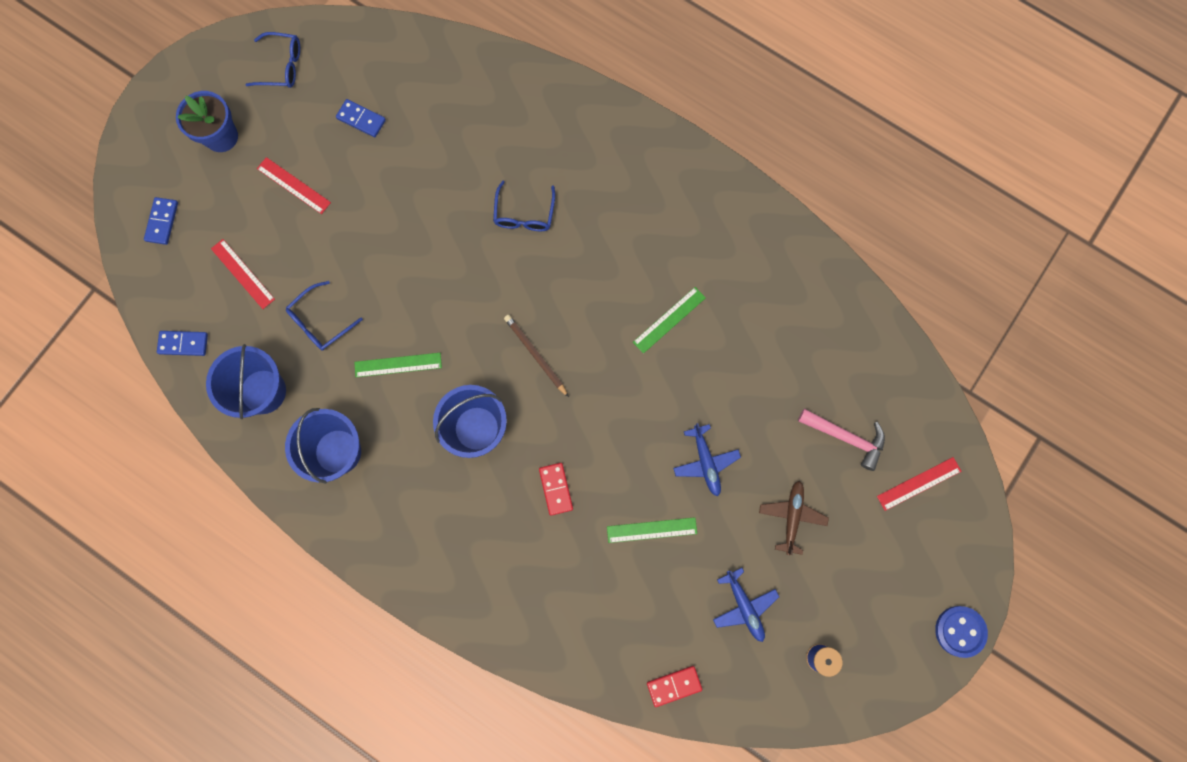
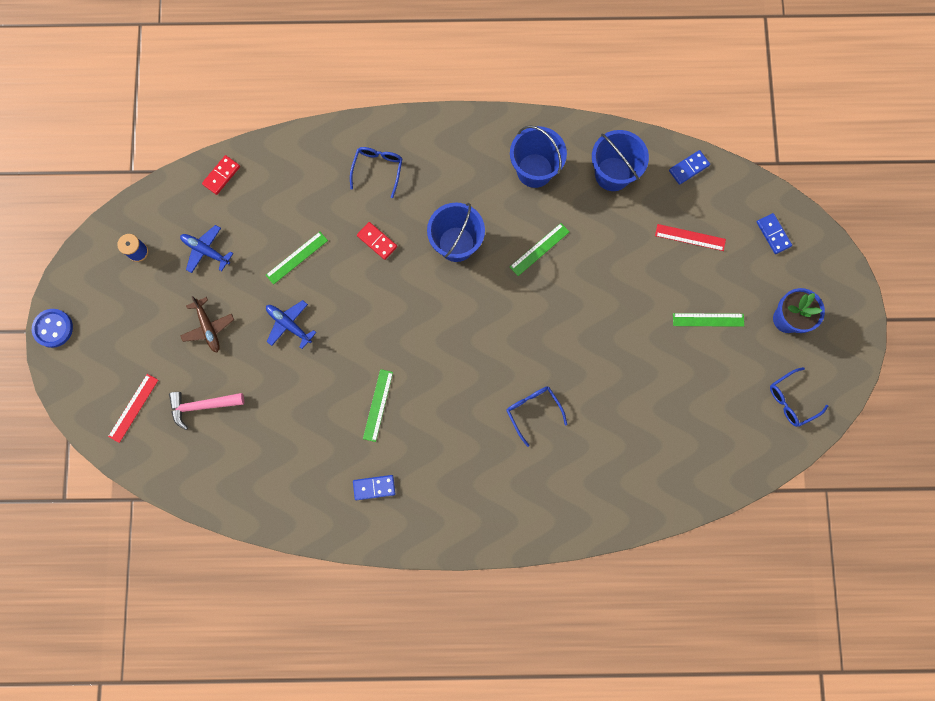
camera: 145 degrees right, 0 degrees up
red ruler [257,157,331,214] -> green ruler [673,313,744,327]
blue glasses [286,281,363,351] -> blue glasses moved to [350,147,403,198]
blue domino [336,99,386,138] -> blue domino moved to [353,475,395,500]
brown pencil [504,315,569,397] -> none

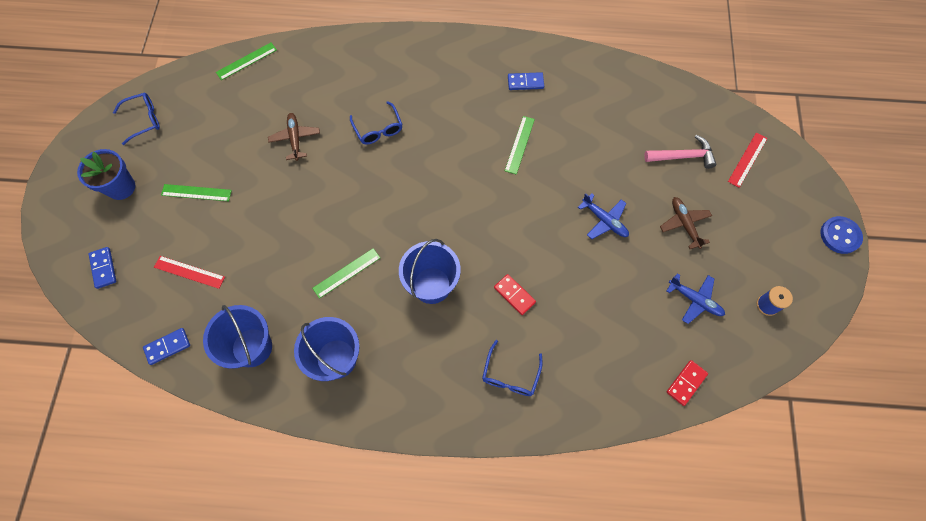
camera: 175 degrees left, 10 degrees down
green ruler [266,232,328,285] -> green ruler moved to [216,43,277,80]
none -> brown plane [268,113,320,161]

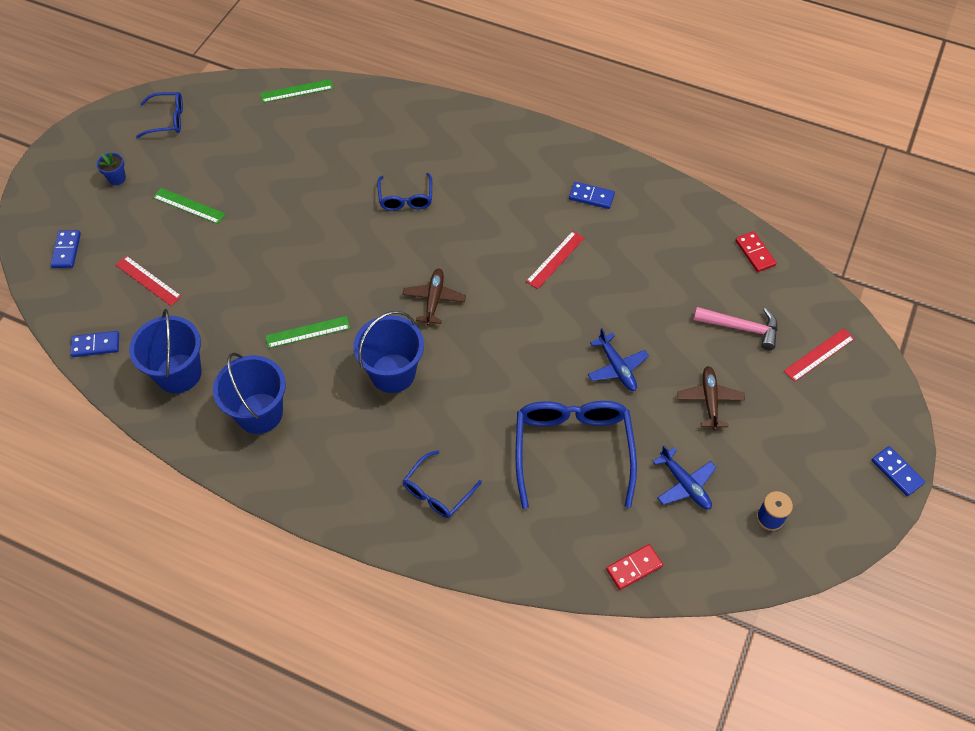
camera: 20 degrees right, 10 degrees down
blue flower pot [77,149,135,200] -> blue flower pot [97,152,126,185], size x0.56
brown plane [268,113,320,161] -> brown plane moved to [402,269,466,326]
red domino [494,274,536,315] -> red domino moved to [735,231,776,272]
green ruler [505,116,535,175] -> red ruler [526,231,584,289]
blue button [821,216,863,254] -> blue domino [871,446,925,496]
none -> blue glasses [516,401,637,509]

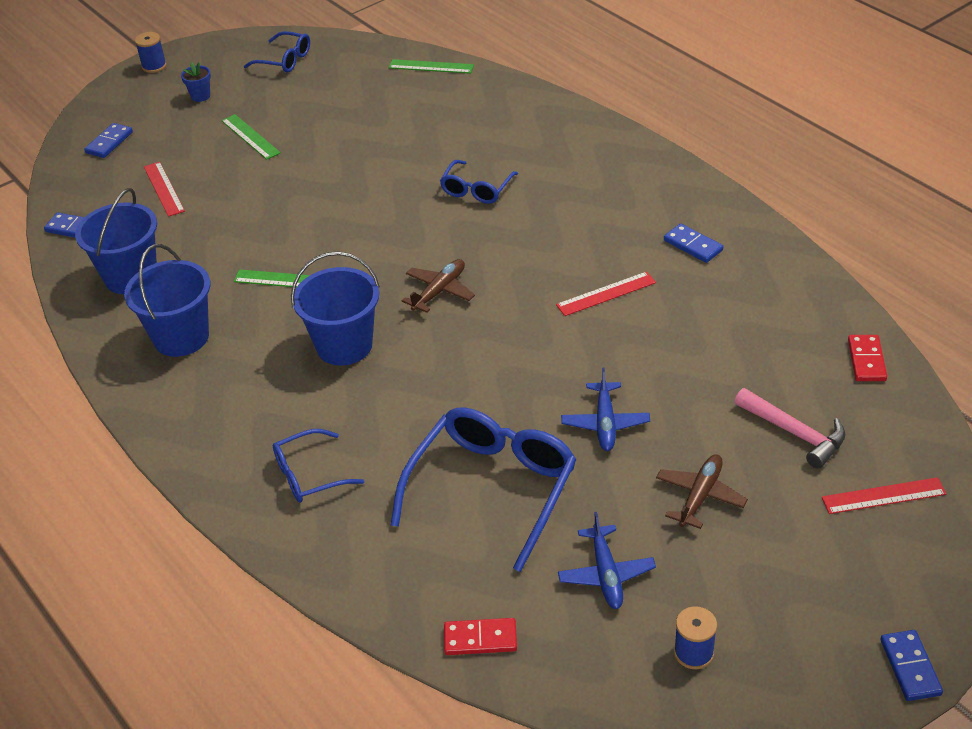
camera: 30 degrees right, 15 degrees down
none -> blue spool [135,32,167,73]

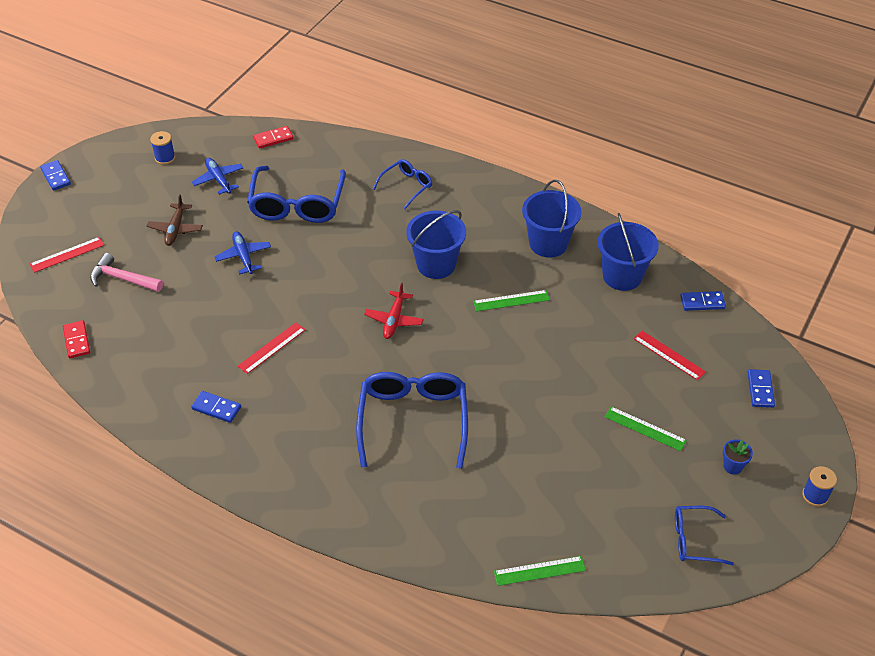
camera: 155 degrees right, 5 degrees up
brown plane [402,259,475,313] -> red plane [364,283,424,339]
blue glasses [440,160,518,204] -> blue glasses [356,372,468,469], size x1.86

